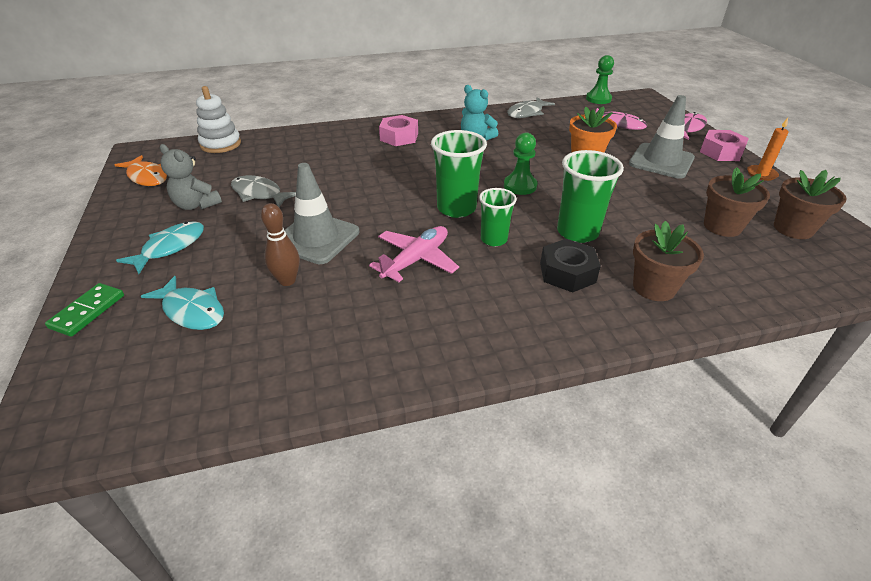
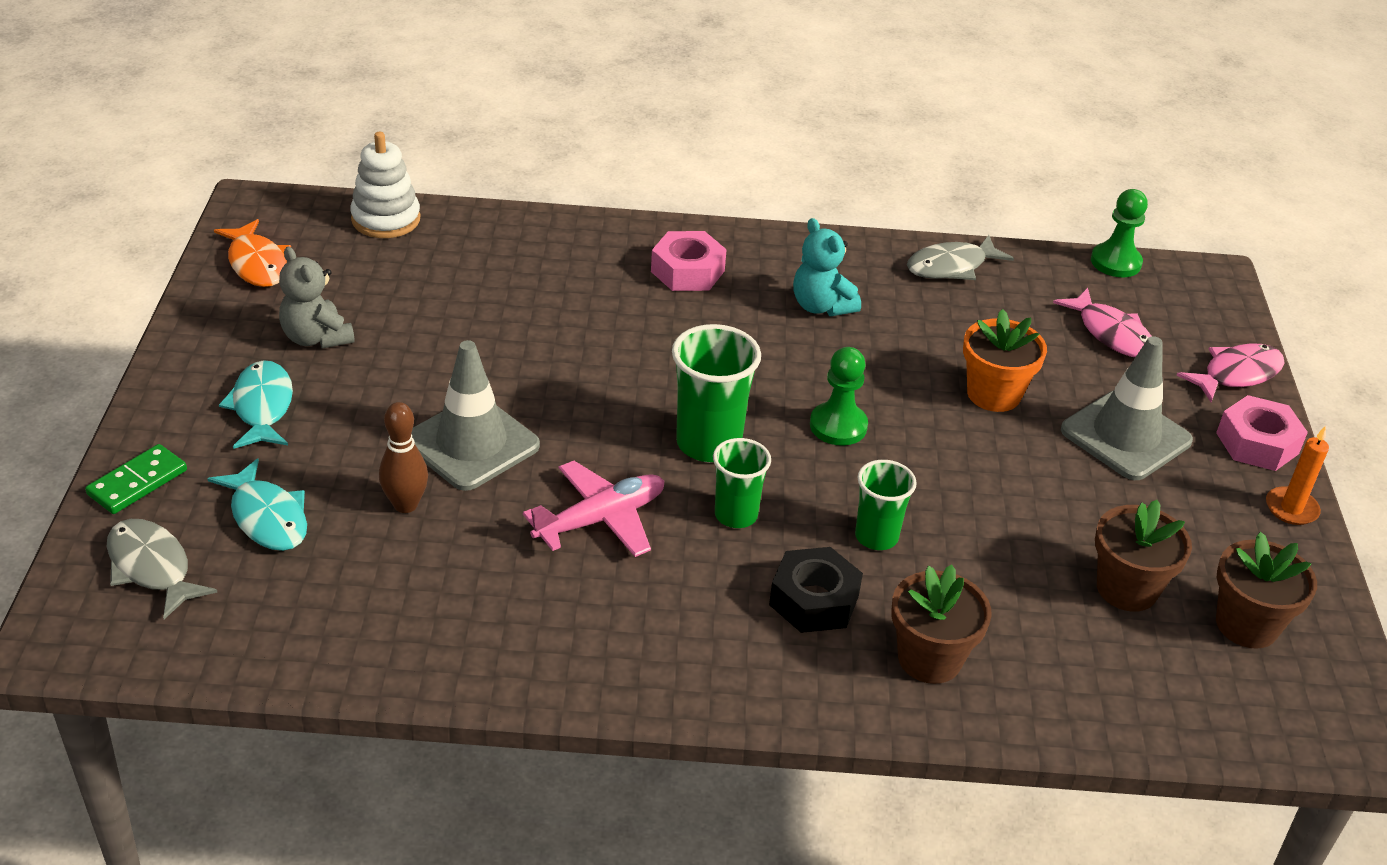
camera: 15 degrees right, 0 degrees up
turquoise fish [116,221,204,274] -> turquoise fish turned 60 degrees counterclockwise [219,360,293,449]
grey fish [231,175,296,207] -> grey fish moved to [107,519,217,619]
green cup [557,150,624,243] -> green cup [855,460,917,550], size x0.63

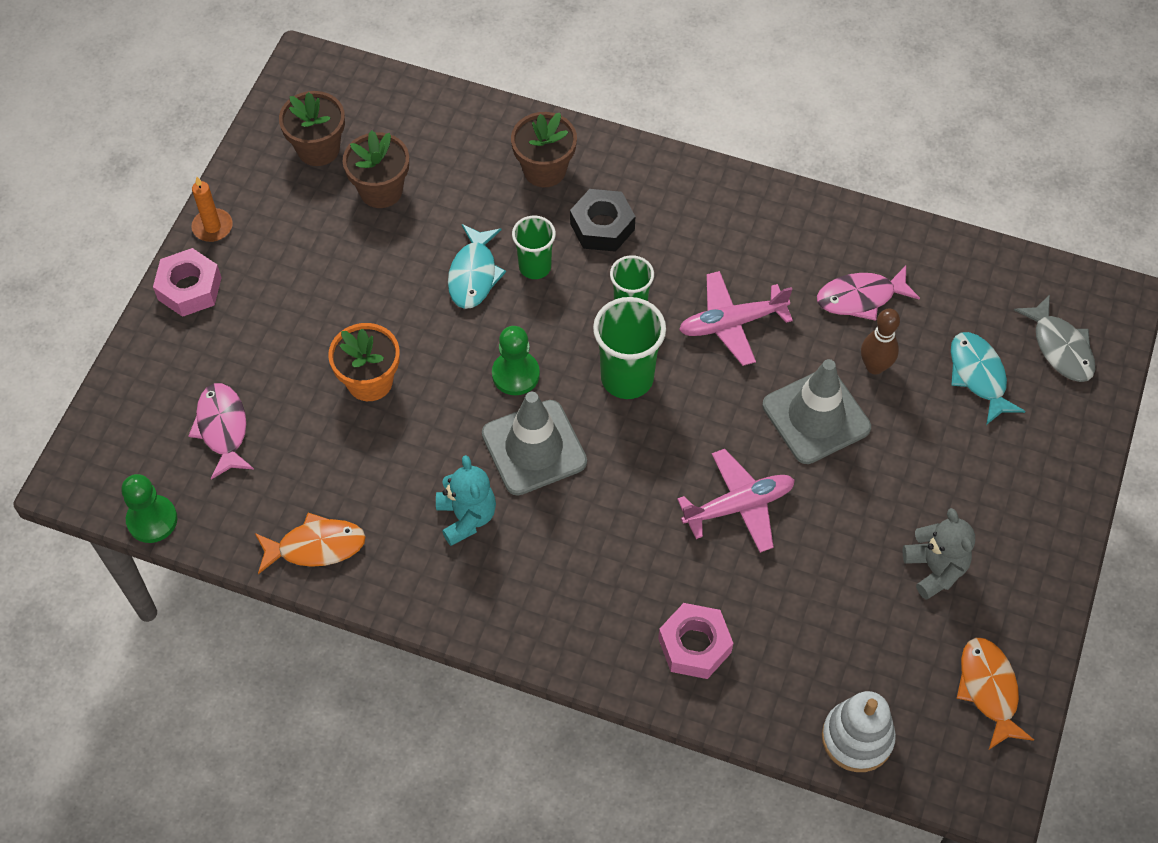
camera: 160 degrees left, 20 degrees up
green domino [85,444,187,514] -> none
turquoise fish [219,360,293,449] -> turquoise fish moved to [448,224,506,309]
pink nut [651,231,727,291] -> pink nut moved to [658,603,733,679]
grey fish [907,235,1014,280] -> orange fish [255,513,366,574]
grey traffic cone [1061,336,1193,480] -> grey traffic cone moved to [482,392,587,496]
pink fish [1177,343,1284,402] -> pink fish moved to [817,266,920,321]
none -> pink plane [677,449,795,553]

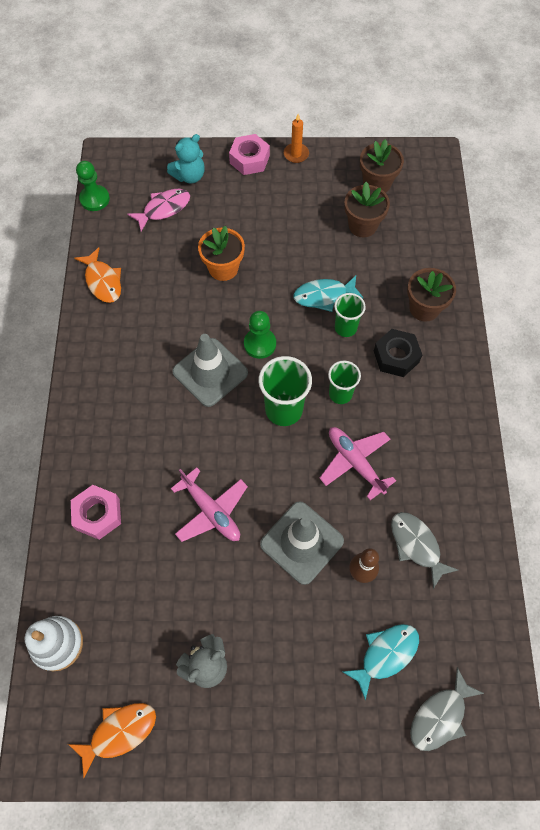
camera: 70 degrees right, 5 degrees up
turquoise teddy bear [436,455,496,546] -> turquoise teddy bear moved to [167,134,205,184]
pink fish [817,266,920,321] -> grey fish [391,512,458,589]

